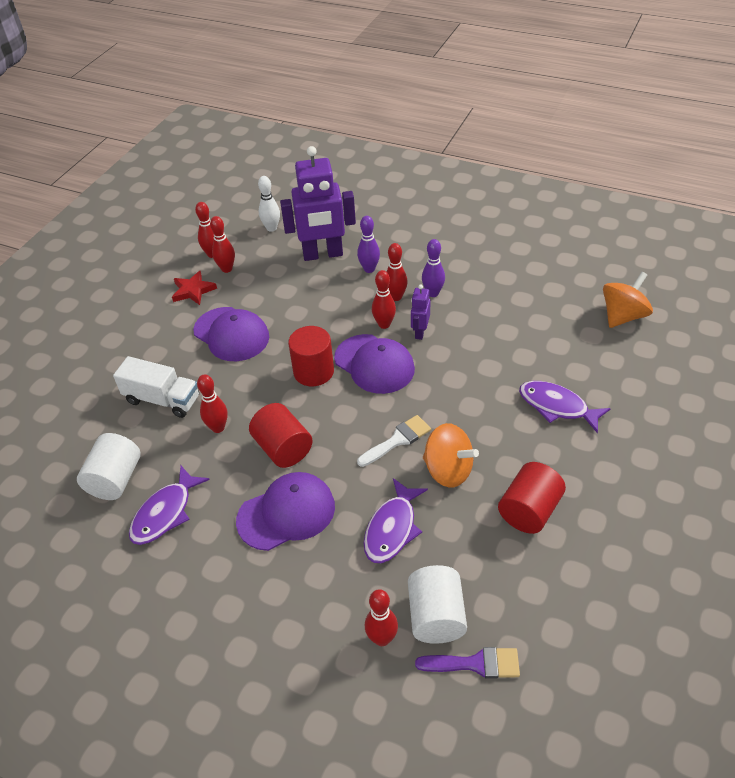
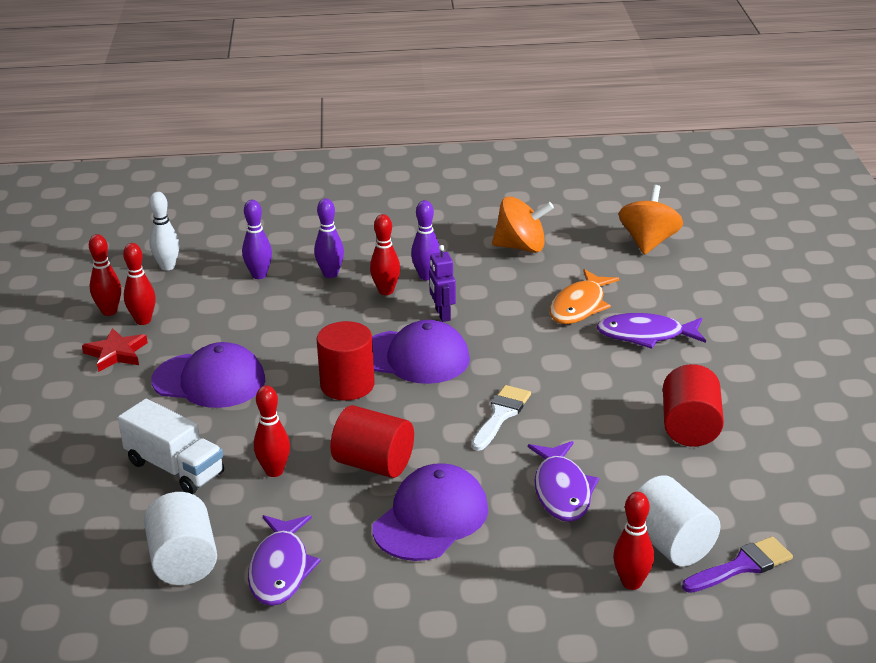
camera: 30 degrees left, 15 degrees down
white truck [113,356,199,418] -> white truck turned 45 degrees clockwise [118,399,224,494]
purple robot [280,146,356,261] -> purple bowling pin [242,200,272,279]
red bowling pin [372,270,396,329] -> none
orange spinning top [423,423,479,488] -> orange spinning top moved to [492,196,554,253]
none -> orange fish [550,269,620,324]

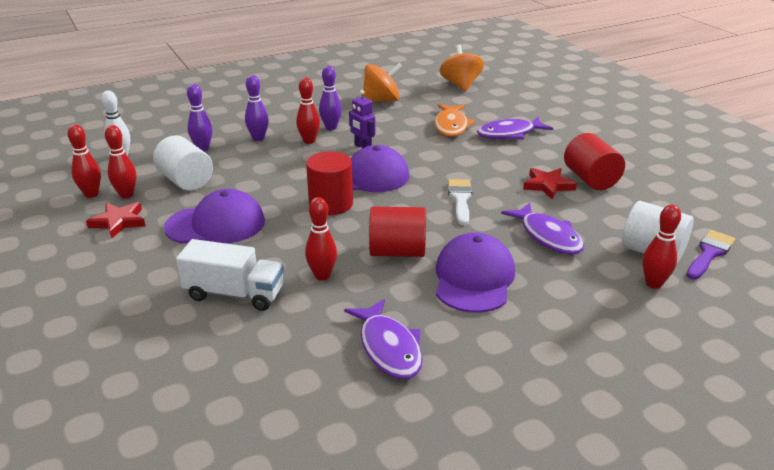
camera: 25 degrees left, 0 degrees up
white cylinder [144,492,217,585] -> white cylinder moved to [153,135,213,191]
none -> red star [523,168,577,200]

